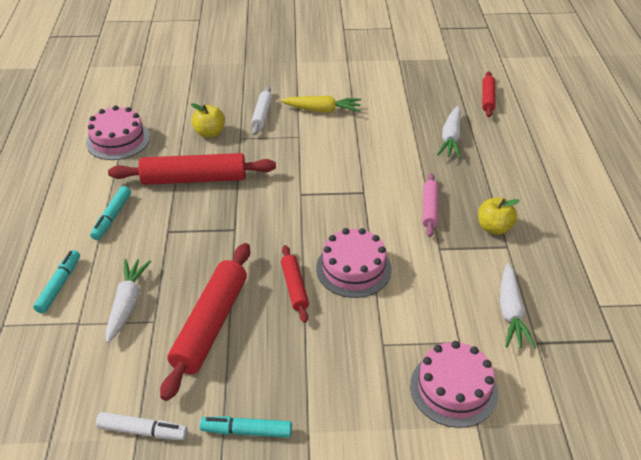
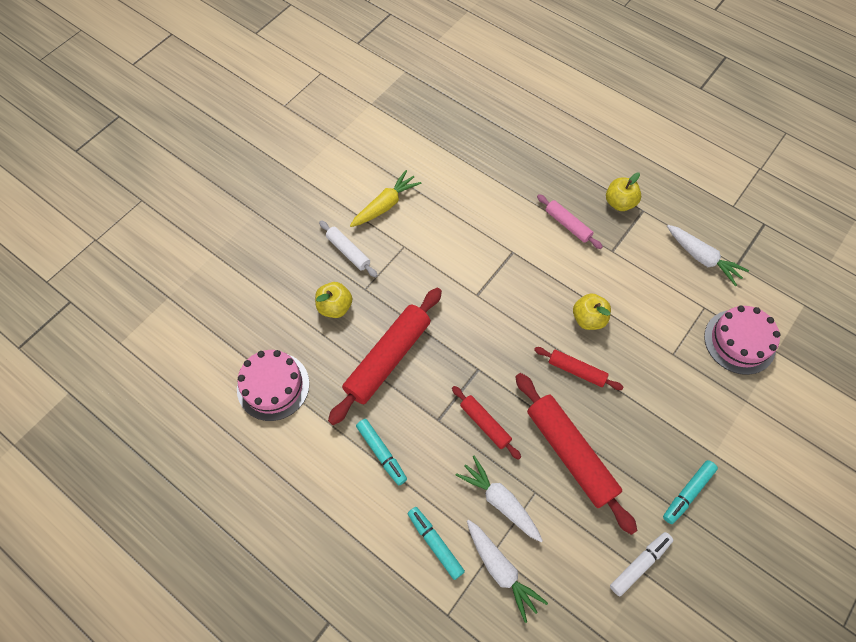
camera: 50 degrees left, 20 degrees up
pink cake [316,228,392,298] -> yellow apple [573,293,611,330]
white carrot [437,106,461,159] -> white carrot moved to [467,520,548,623]
red rolling pin [482,71,496,117] -> red rolling pin moved to [452,386,521,460]

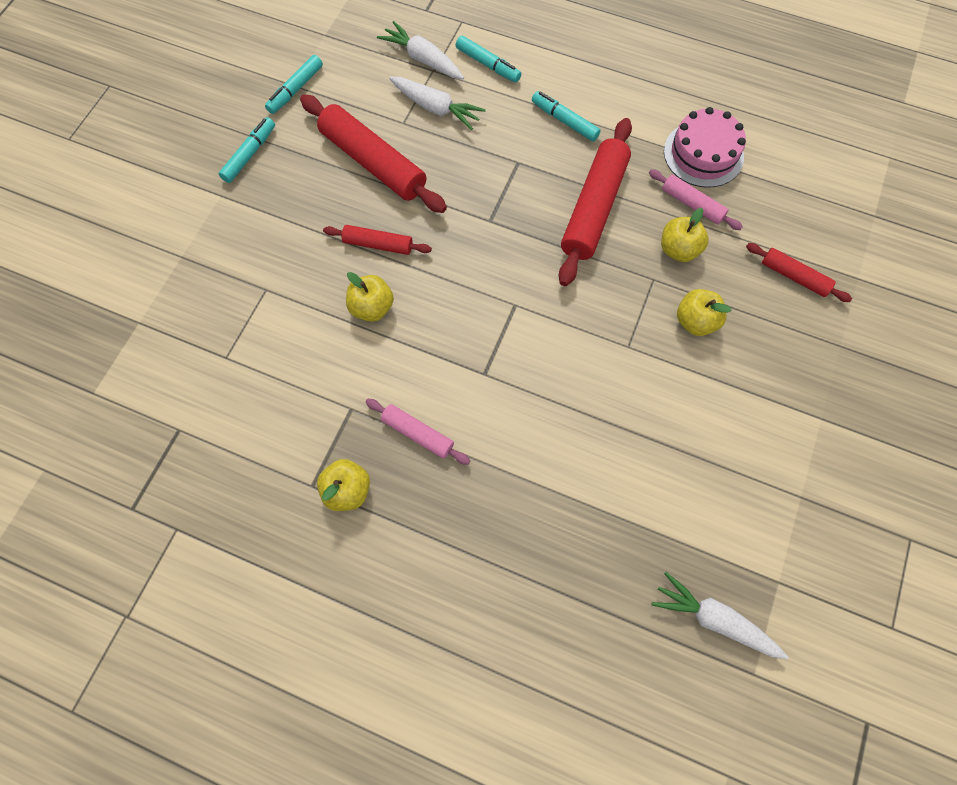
camera: 165 degrees right, 5 degrees up
white rolling pin [319,220,378,278] -> yellow apple [677,289,732,336]
yellow carrot [350,170,422,227] -> none
red rolling pin [452,386,521,460] -> red rolling pin moved to [746,243,852,302]
white marker [610,532,673,596] -> turquoise marker [265,55,323,114]
white carrot [667,225,749,287] -> white carrot moved to [652,572,789,659]
pink cake [704,306,780,375] -> none
none -> pink rolling pin [649,169,743,230]

